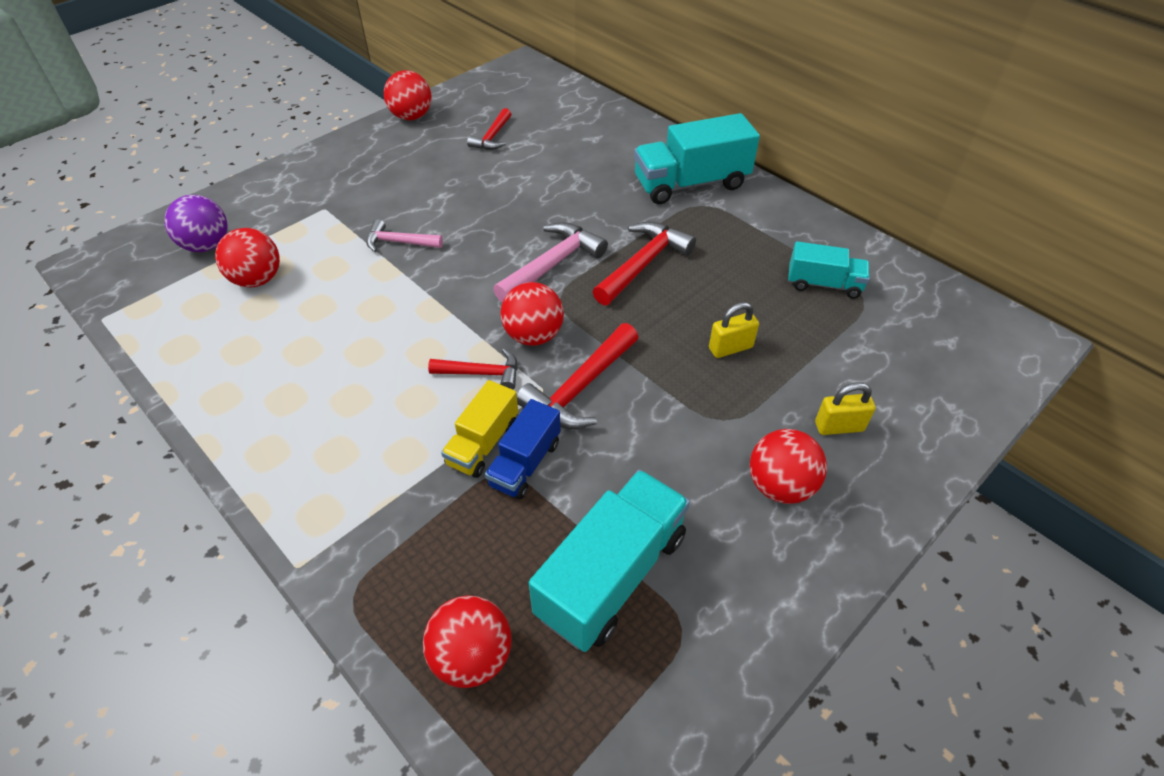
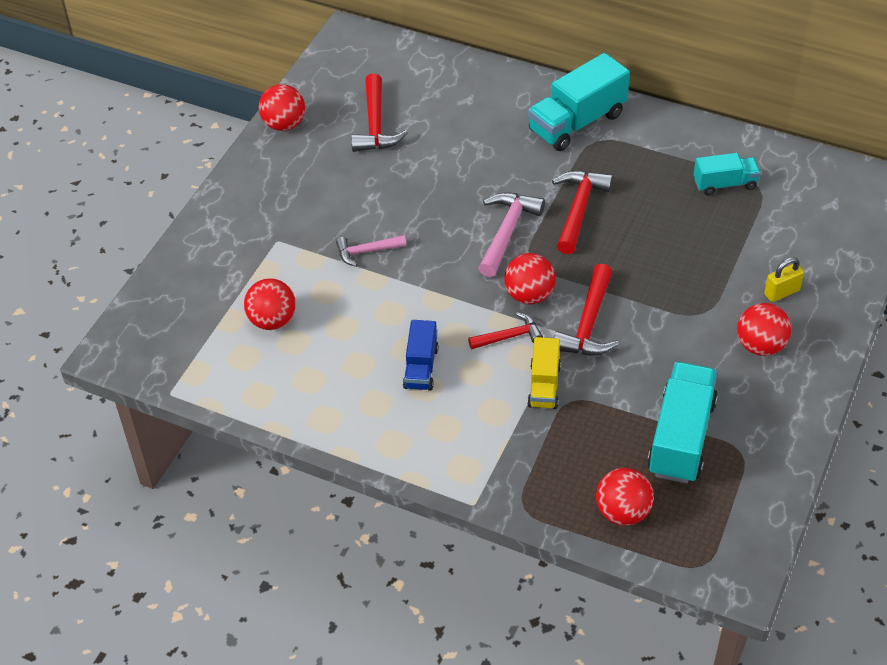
camera: 20 degrees left, 0 degrees up
purple ball [164,195,228,252] -> none
red hammer [467,108,511,150] -> red hammer [351,73,408,152], size x1.59
blue truck [485,399,561,499] -> blue truck moved to [403,320,438,391]
yellow padlock [709,302,759,358] -> none

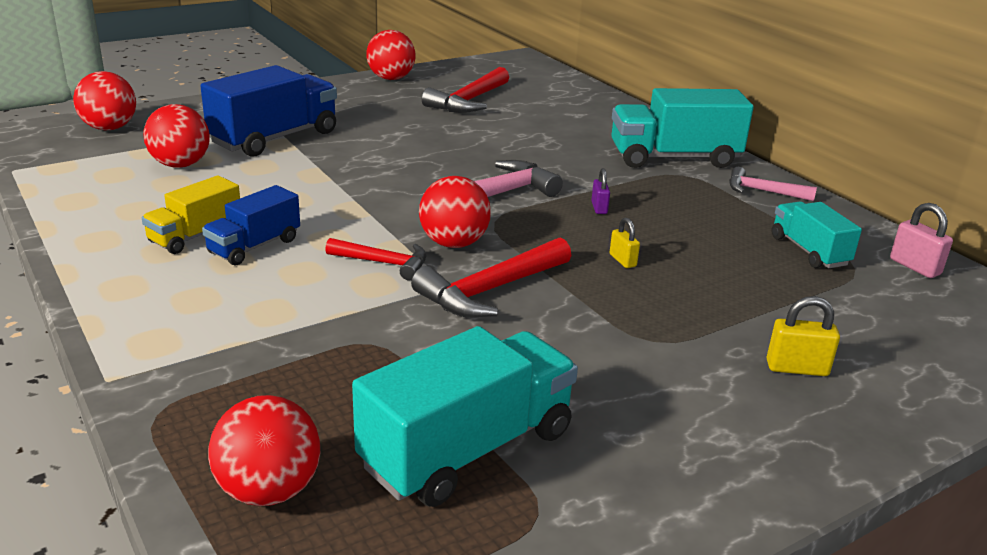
camera: 30 degrees right, 20 degrees down
pink hammer [336,235,406,267] -> pink hammer moved to [729,167,817,201]
yellow truck [527,337,561,409] -> yellow truck moved to [142,176,240,254]
red hammer [552,171,613,254] -> purple padlock [591,168,610,214]
turquoise truck [694,153,761,195] -> turquoise truck turned 135 degrees counterclockwise [771,202,862,268]
red ball [737,303,791,356] -> red ball moved to [73,71,136,130]
none -> blue truck [200,65,337,157]
none -> yellow padlock [610,217,640,268]
none -> pink padlock [890,203,953,278]

